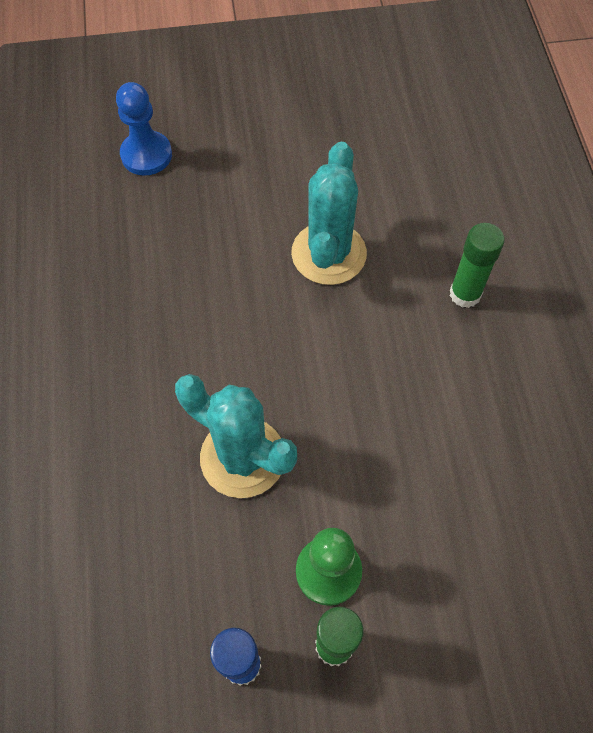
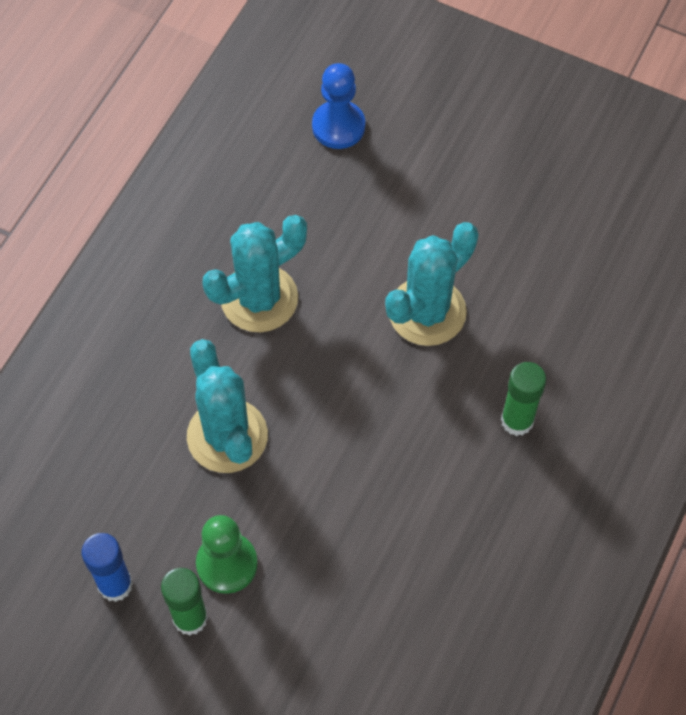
camera: 35 degrees right, 0 degrees up
none -> turquoise cactus [202,215,307,332]

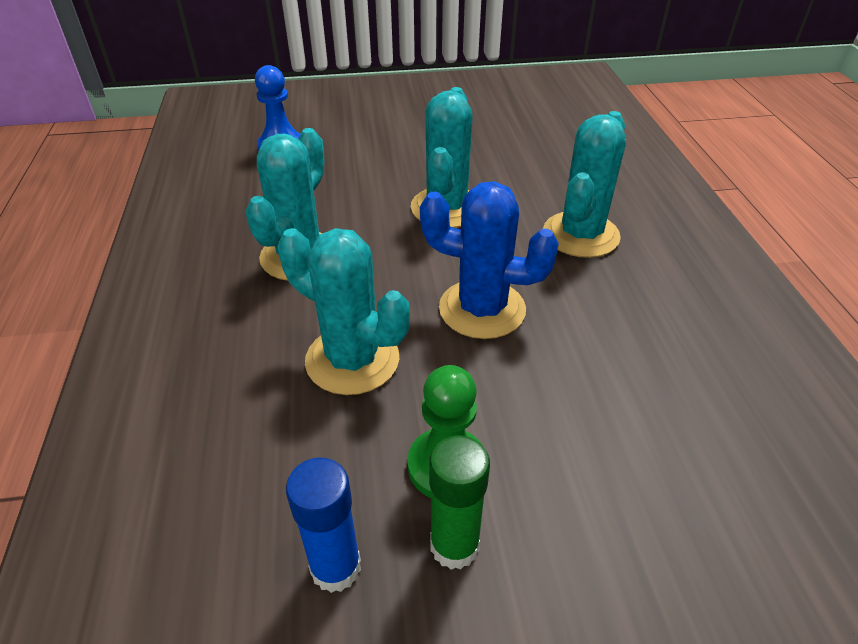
camera: 35 degrees left, 20 degrees down
green glue stick [501,362,546,436] -> turquoise cactus [543,111,626,258]
none -> blue cactus [420,181,559,339]

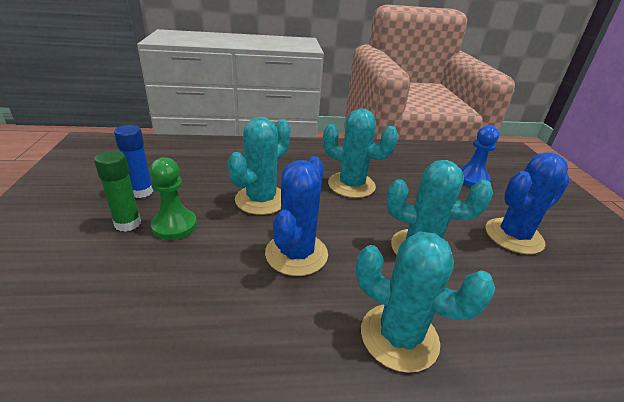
camera: 90 degrees right, 10 degrees down
none -> blue cactus [486,152,570,254]

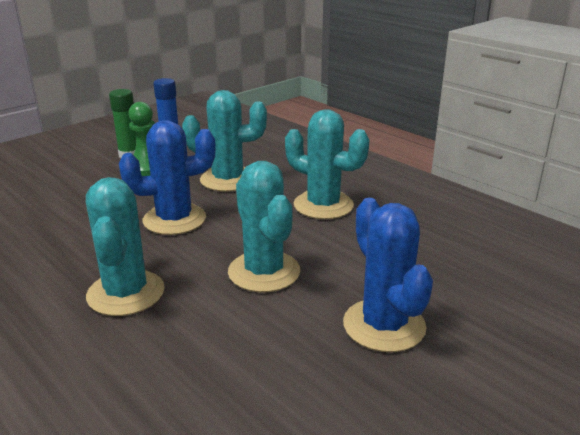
camera: 55 degrees right, 5 degrees down
turquoise cactus [323,109,398,198] -> turquoise cactus turned 45 degrees counterclockwise [285,109,369,219]
blue pawn [460,125,499,187] -> none
blue cactus [486,152,570,254] -> blue cactus turned 45 degrees clockwise [343,198,433,352]

